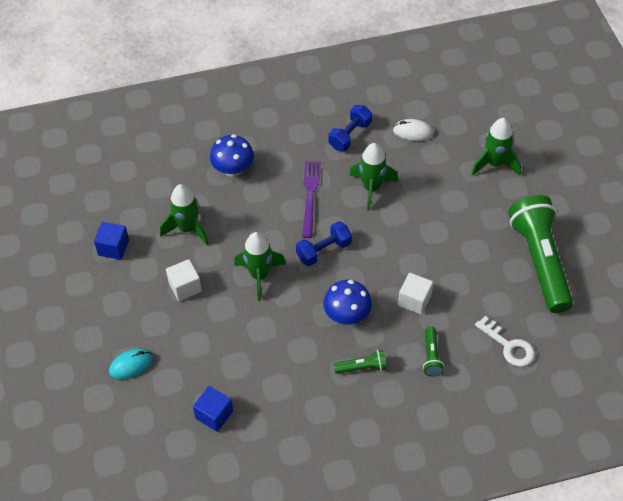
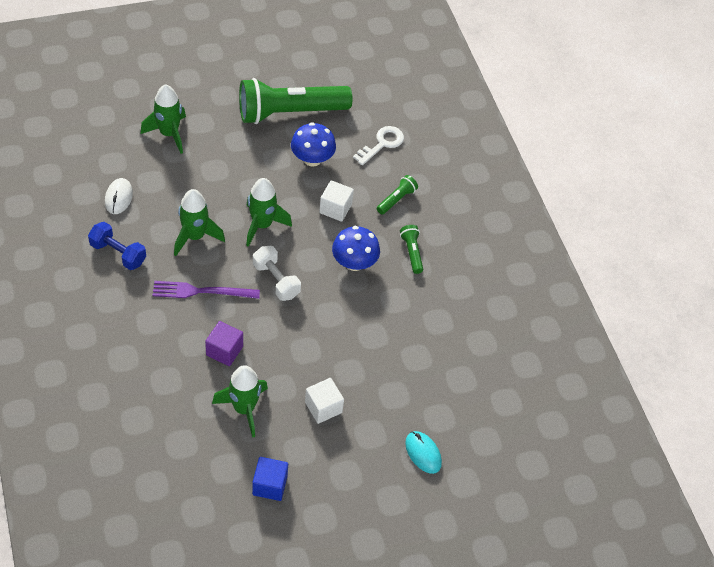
camera: 100 degrees left, 0 degrees up
blue cube [193,386,233,432] -> none
blue mushroom [210,134,254,177] -> blue mushroom moved to [291,122,336,167]
green rocket [234,232,286,301] -> green rocket moved to [246,178,292,247]
blue dumbbell [296,221,352,266] -> white dumbbell [253,246,301,301]
green flashlight [423,326,444,377] -> green flashlight turned 45 degrees counterclockwise [377,175,418,215]
none -> purple cube [205,321,243,366]

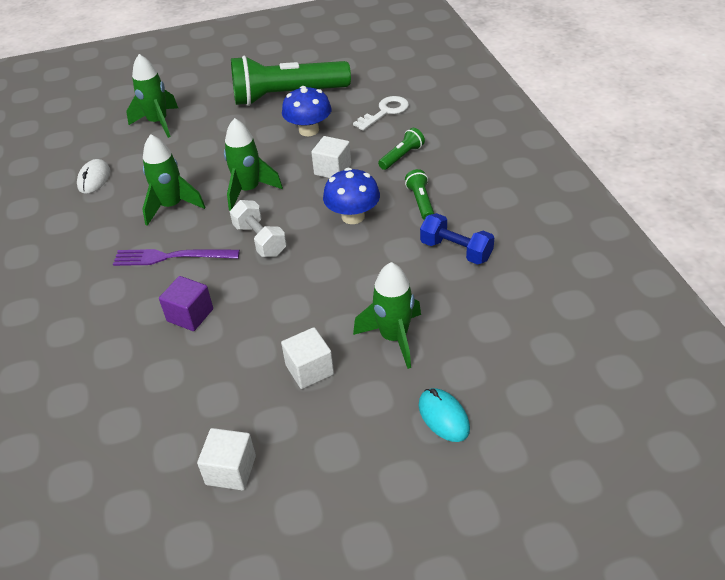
camera: 10 degrees right, 10 degrees down
blue dumbbell [88,222,146,270] -> blue dumbbell moved to [420,213,494,265]
green rocket [212,365,268,438] -> green rocket moved to [353,262,421,369]
blue cube [252,457,288,501] -> white cube [197,428,256,491]

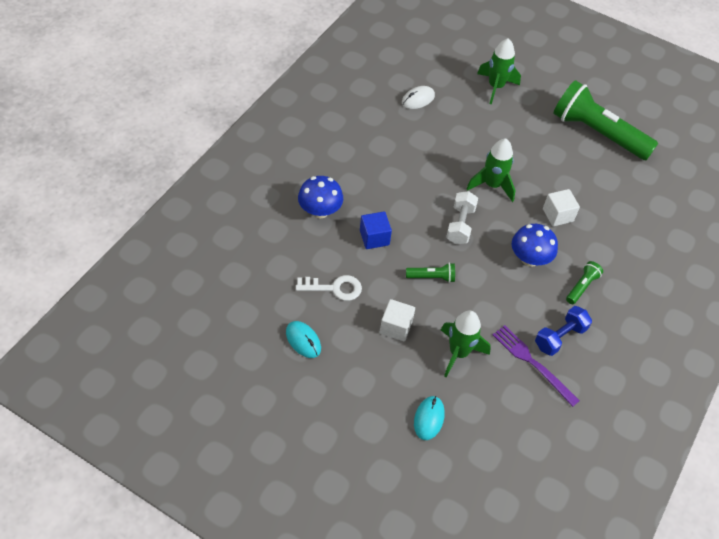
camera: 40 degrees right, 10 degrees up
purple fork [113,249,240,266] -> purple fork moved to [493,325,580,407]
green rocket [142,134,205,226] -> none
purple cube [159,276,213,331] -> blue cube [360,211,392,249]
white cube [197,428,256,491] -> turquoise mouse [286,321,321,358]
blue mushroom [282,86,331,136] -> blue mushroom moved to [298,176,343,218]
white key [353,96,409,131] -> white key moved to [296,275,362,301]
green flashlight [378,128,425,170] -> green flashlight moved to [406,263,455,283]
blue dumbbell [420,213,494,265] -> blue dumbbell turned 60 degrees clockwise [535,306,592,356]

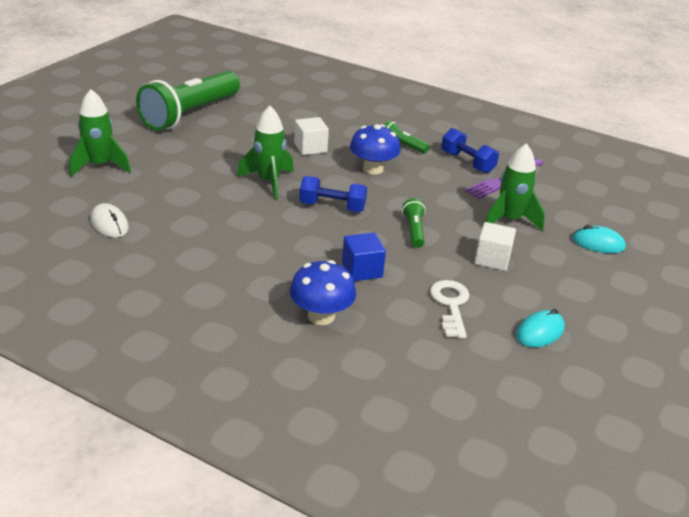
camera: 90 degrees left, 20 degrees down
white dumbbell [446,191,478,244] -> blue dumbbell [299,176,367,212]

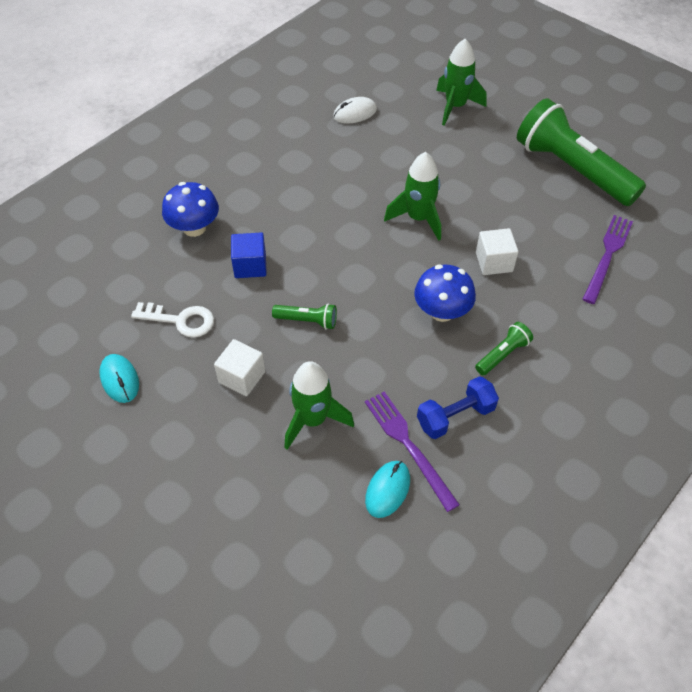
camera: 105 degrees right, 20 degrees up
blue dumbbell [299,176,367,212] -> none
turquoise mouse [572,225,626,253] -> turquoise mouse moved to [365,461,410,518]
none -> purple fork [582,215,633,304]

